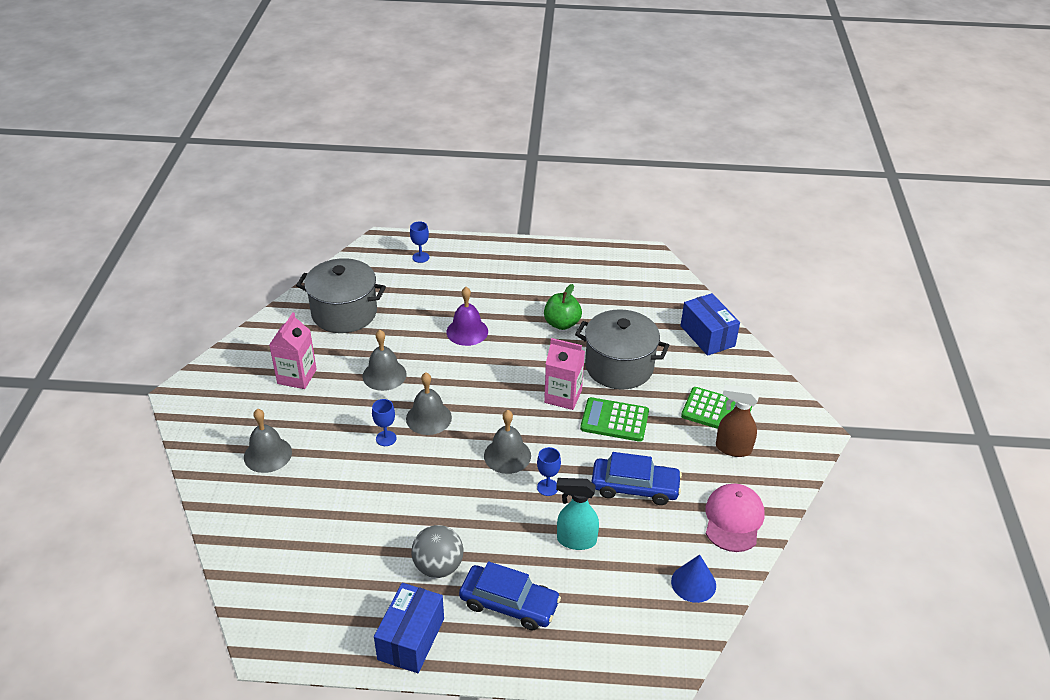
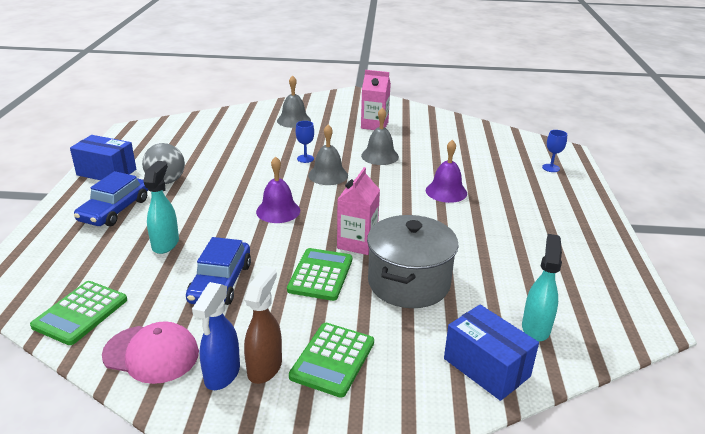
camera: 90 degrees right, 10 degrees down
grey pot [296,258,386,333] -> none
grey bell [484,410,531,474] -> purple bell [256,157,300,223]
blue goblet [537,447,561,496] -> none
green apple [544,284,582,330] -> none
blue cone [671,555,716,603] -> green calculator [30,281,127,345]
blue box [681,293,740,356] -> blue box turned 75 degrees clockwise [444,304,539,401]
none -> blue spray bottle [192,282,240,390]
none -> turquoise spray bottle [522,234,562,342]

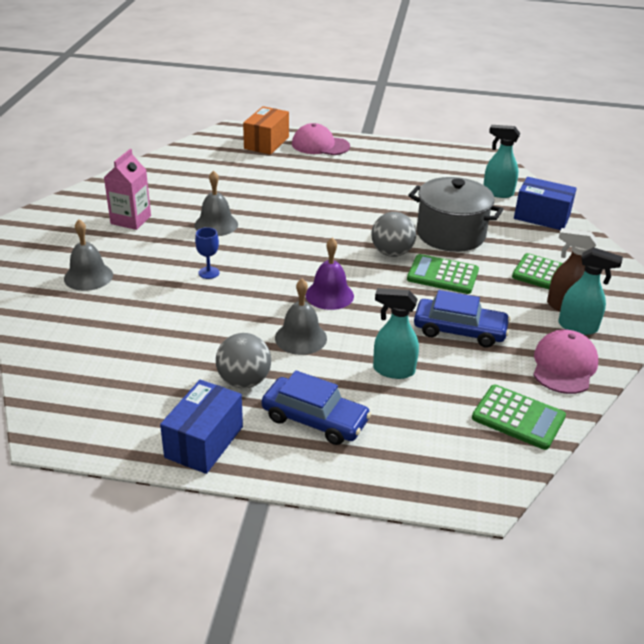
camera: 85 degrees left, 5 degrees up
blue spray bottle [192,282,240,390] -> turquoise spray bottle [558,247,623,335]
grey bell [308,124,348,185] -> grey bell moved to [275,279,327,355]
pink carton [337,167,380,255] -> grey ball [371,212,416,257]
purple bell [426,140,467,203] -> none
blue box [444,304,539,401] -> blue box turned 60 degrees clockwise [514,177,577,230]
blue goblet [542,130,567,172] -> orange box [243,106,289,155]
none -> pink cap [292,123,350,155]

